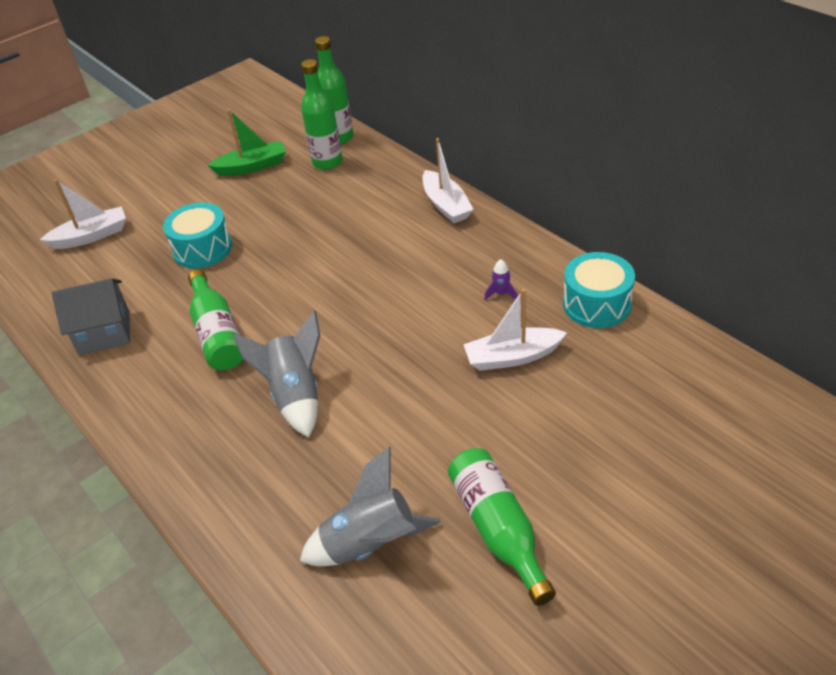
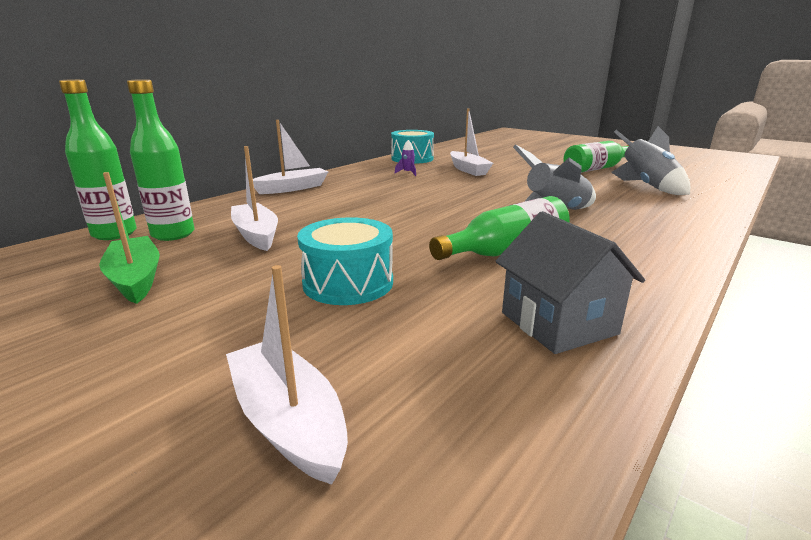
camera: 105 degrees left, 20 degrees down
none -> white boat [231,146,278,251]

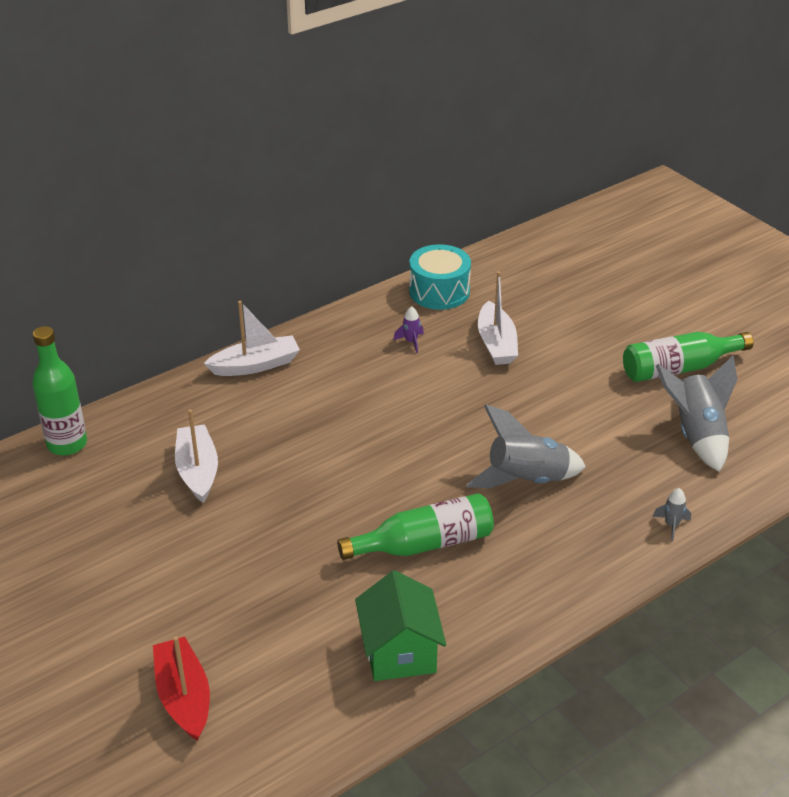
camera: 15 degrees right, 15 degrees up
green boat [99,172,160,304] -> none
green bottle [127,79,195,241] -> none
white boat [226,265,348,485] -> red boat [153,636,210,741]
turquoise drum [297,217,393,305] -> none
grey house [495,211,645,354] -> green house [355,570,446,681]
none -> grey rocket [653,488,691,541]

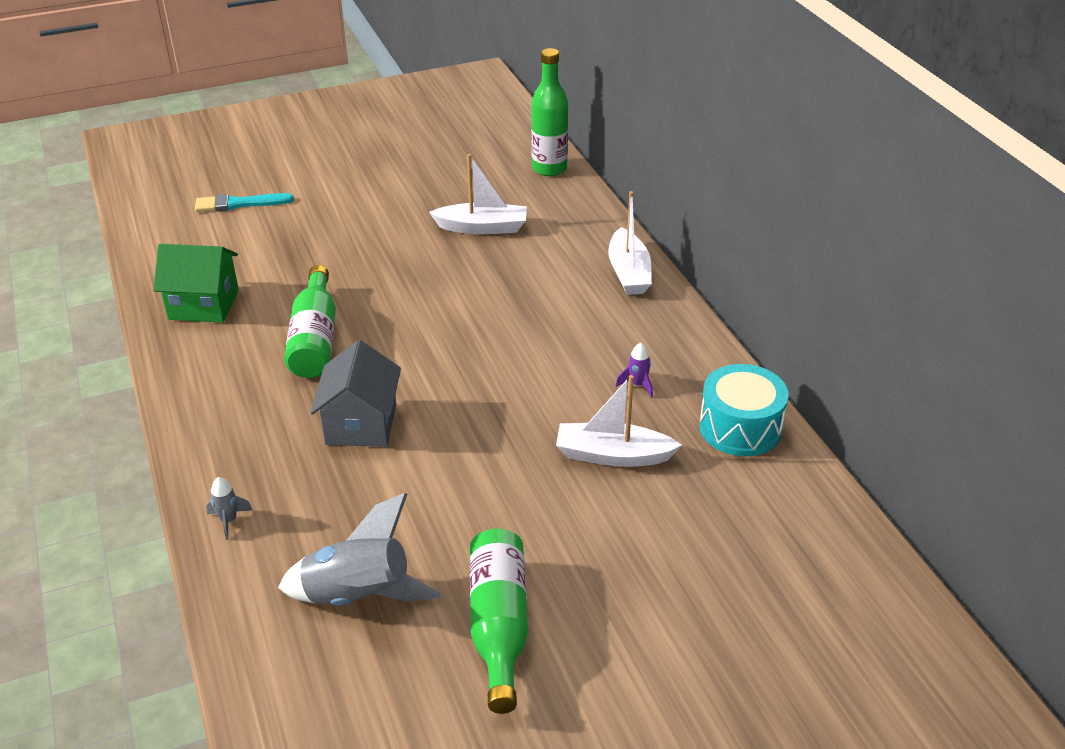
camera: 105 degrees right, 0 degrees up
red boat [153,636,210,741] -> turquoise brush [195,193,294,212]
grey rocket [466,404,586,488] -> grey house [310,340,401,447]

